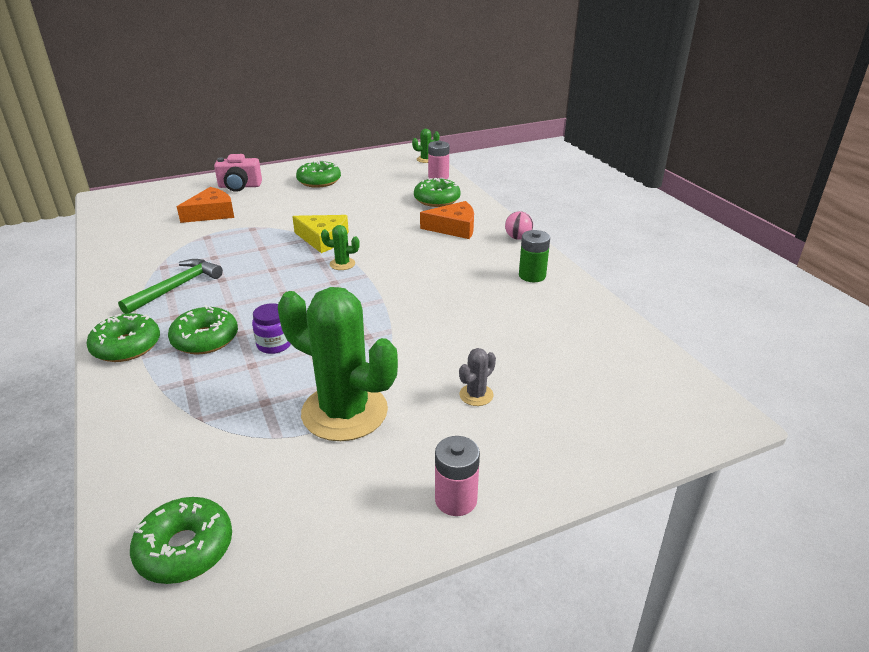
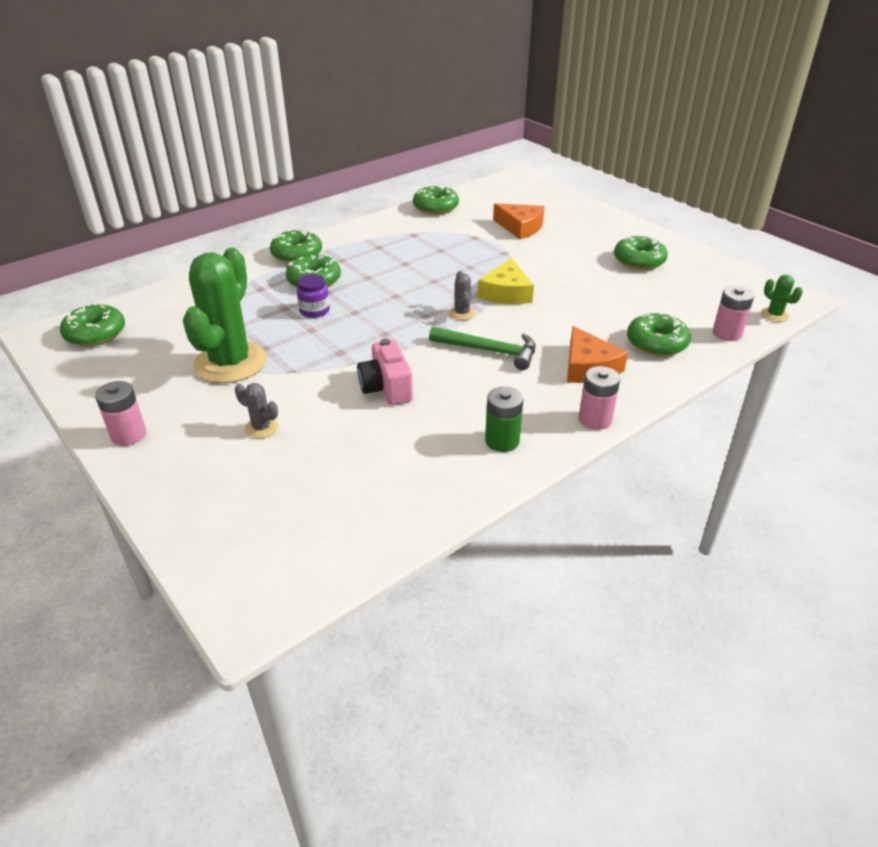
camera: 75 degrees right, 5 degrees up
green hammer [118,259,223,314] -> green hammer moved to [429,326,536,370]
pink camera [214,154,262,192] -> pink camera moved to [357,338,413,405]
green cactus [321,225,360,270] -> grey cactus [449,271,476,320]
pink ball [505,211,533,240] -> pink battery [579,366,620,430]
none -> green donut [413,185,459,215]

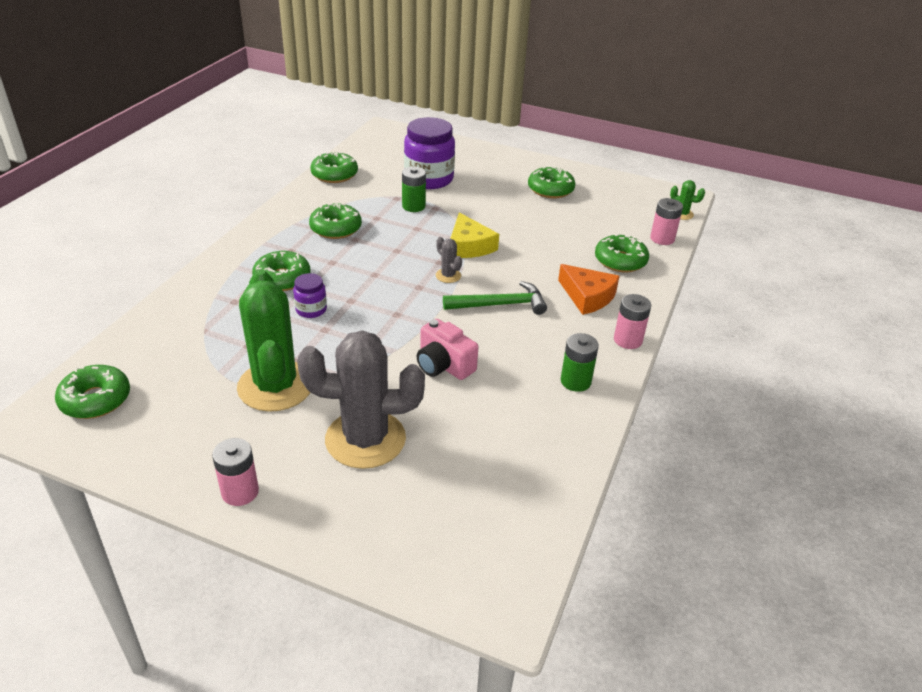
camera: 30 degrees left, 0 degrees up
grey cactus [235,383,278,438] -> grey cactus [297,330,425,469], size x2.44
green donut [270,229,322,263] -> green donut moved to [309,203,362,239]
orange cheese [493,203,545,240] -> purple jar [404,117,455,189]
none -> green battery [402,167,426,212]

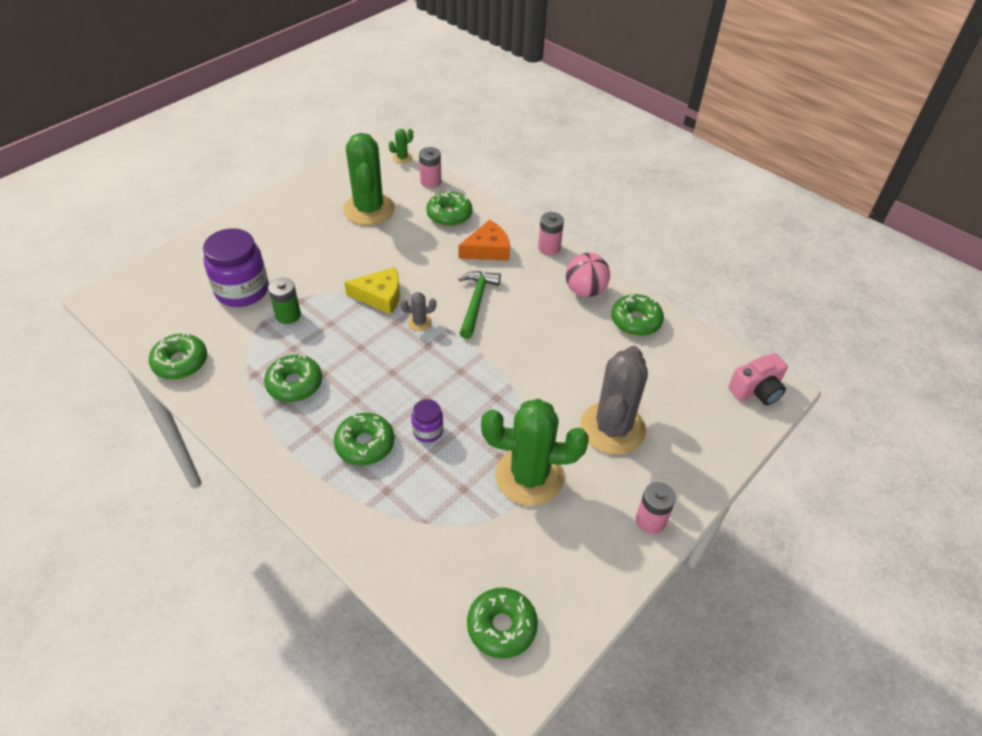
camera: 70 degrees left, 10 degrees up
pink camera [416,319,478,380] -> pink camera moved to [728,353,788,405]
green donut [528,166,576,198] -> green donut moved to [611,294,664,336]
green battery [561,333,599,392] -> pink ball [566,253,610,297]
none -> green cactus [343,133,395,225]

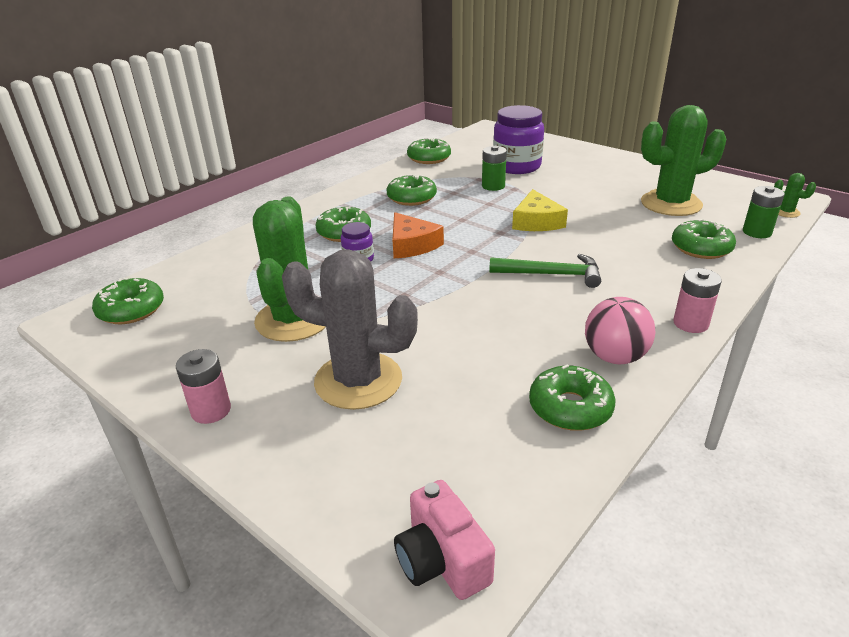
camera: 90 degrees right, 15 degrees down
grey cactus [400,292,436,331] -> none
pink battery [419,147,441,188] -> green battery [743,186,785,238]
orange cheese [458,220,510,261] -> orange cheese moved to [393,212,444,258]

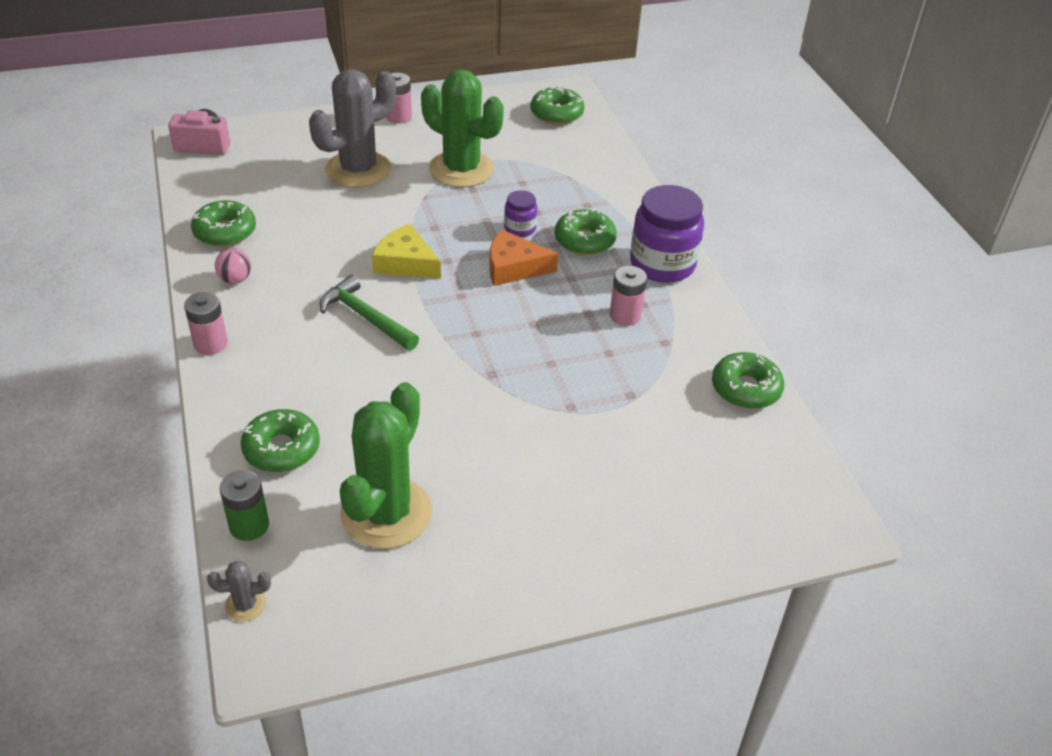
camera: 120 degrees right, 10 degrees up
green donut [387,174,437,206] -> pink battery [610,266,647,326]
green battery [482,146,507,191] -> none
green hammer [489,254,601,288] -> green hammer turned 90 degrees clockwise [320,275,419,350]
purple jar [493,105,544,174] -> purple jar moved to [630,185,704,283]
yellow cheese [512,189,568,231] -> yellow cheese moved to [372,224,441,279]
pink ball [585,297,655,364] -> pink ball [215,248,251,284], size x0.61
green cactus [774,173,816,218] -> grey cactus [207,561,271,622]

